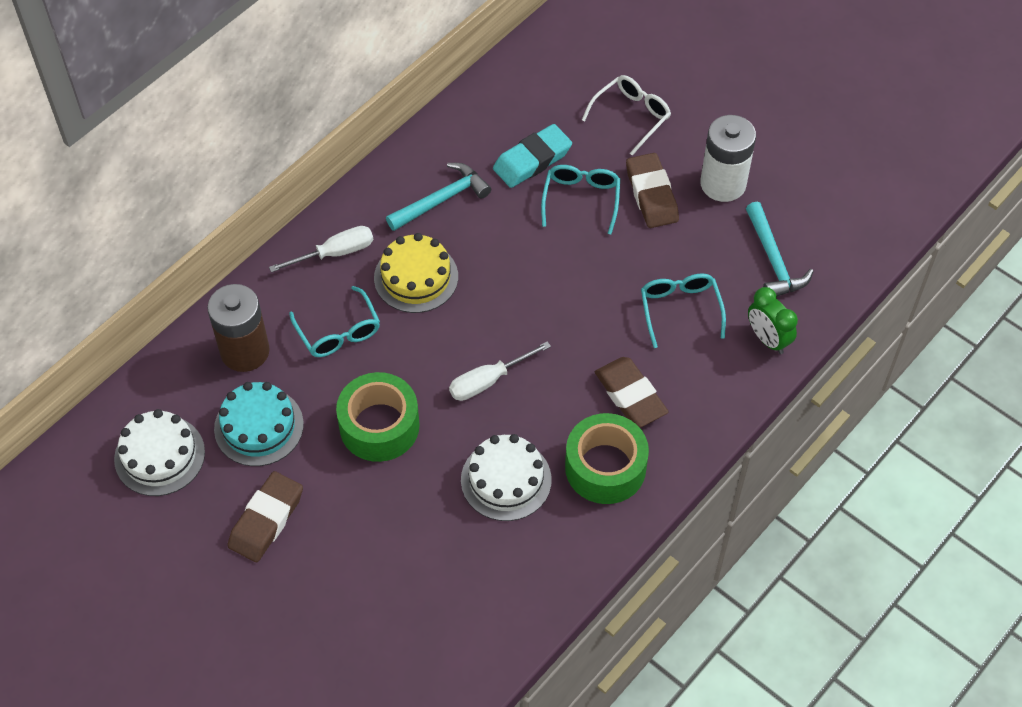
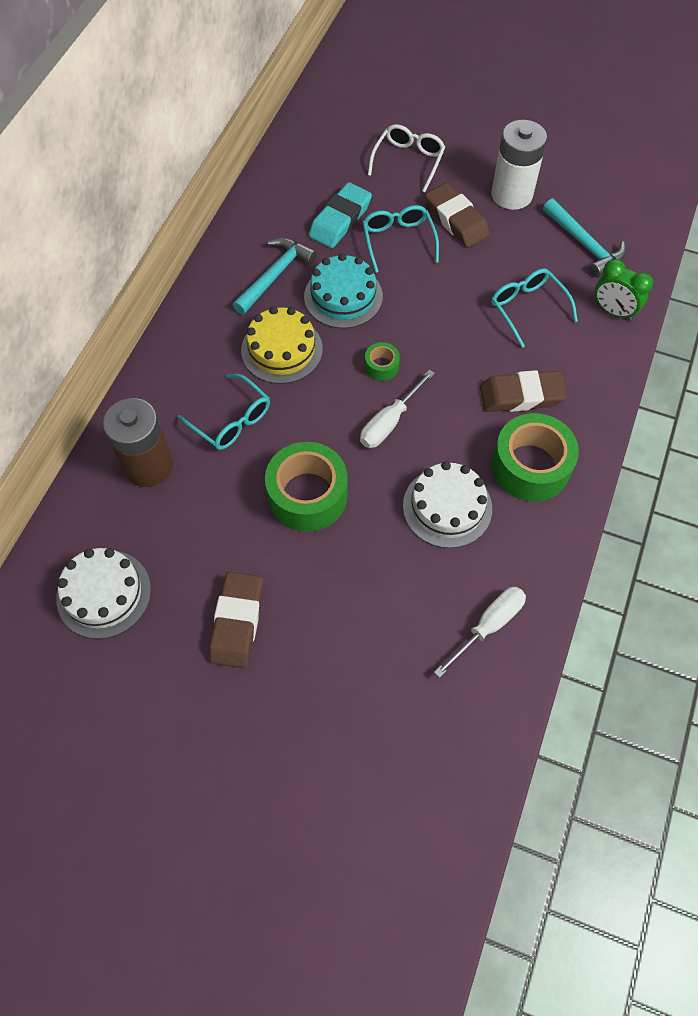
camera: 20 degrees left, 5 degrees up
turquoise cake [214,382,304,466] -> turquoise cake moved to [304,253,383,328]
white screwdriver [269,226,373,273] -> white screwdriver moved to [434,587,526,678]
brown eraser [595,357,669,428] -> brown eraser turned 45 degrees counterclockwise [480,370,567,412]
none -> green tape [365,342,400,381]

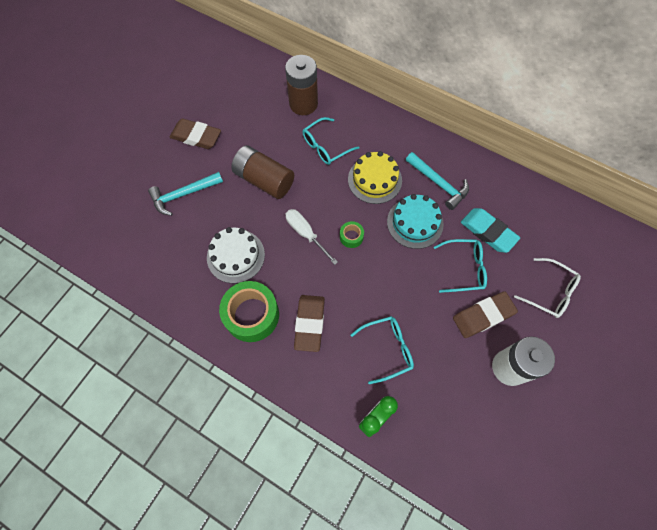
camera: 100 degrees right, 5 degrees up
white cake [56,548,151,639] -> none
green tape [265,442,348,532] -> brown battery [231,145,294,199]
white screwdriver [434,587,526,678] -> none
turquoise hammer [543,199,626,278] -> turquoise hammer moved to [148,172,223,216]

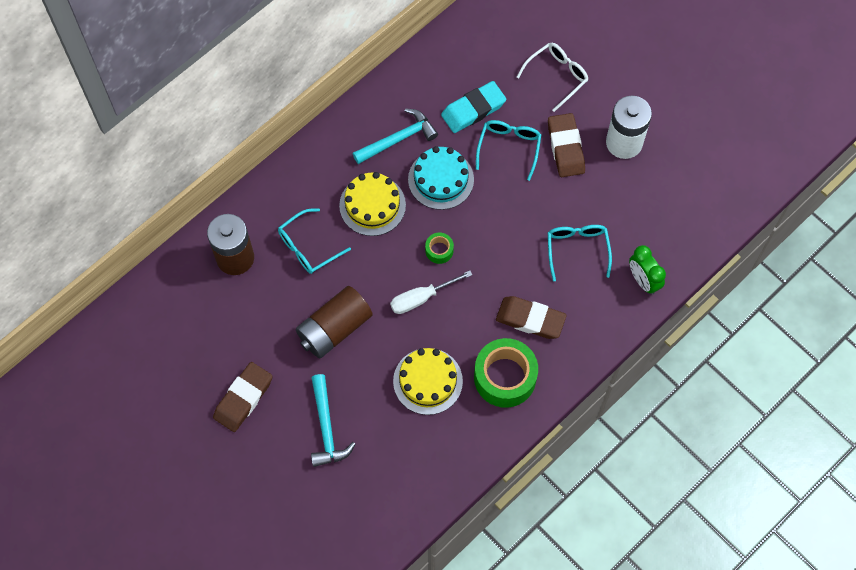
camera: 75 degrees left, 0 degrees up
white cake [207,227,265,283] -> yellow cake [393,348,463,415]
turquoise glasses [302,117,360,165] -> turquoise glasses turned 75 degrees clockwise [278,208,351,274]

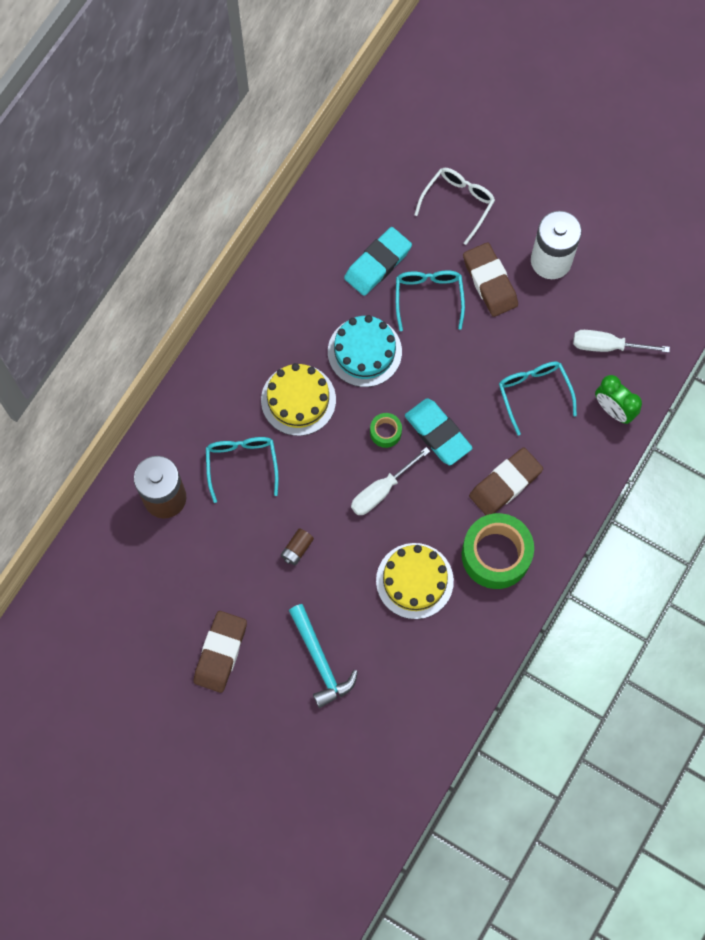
camera: 15 degrees left, 5 degrees up
turquoise glasses [278,208,351,274] -> turquoise glasses turned 135 degrees clockwise [206,437,279,503]
brown battery [296,286,373,358] -> brown battery [281,528,314,565], size x0.43
turquoise hammer [353,108,438,164] -> none
brown eraser [496,296,567,339] -> brown eraser turned 45 degrees counterclockwise [469,448,543,515]
none -> turquoise eraser [405,398,473,465]
none -> white screwdriver [573,330,670,353]

